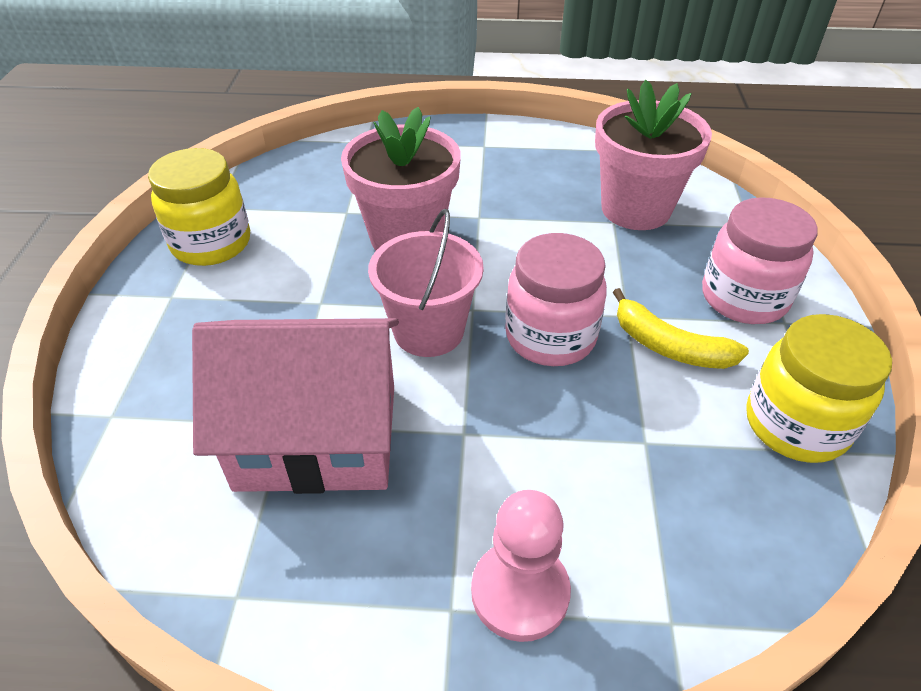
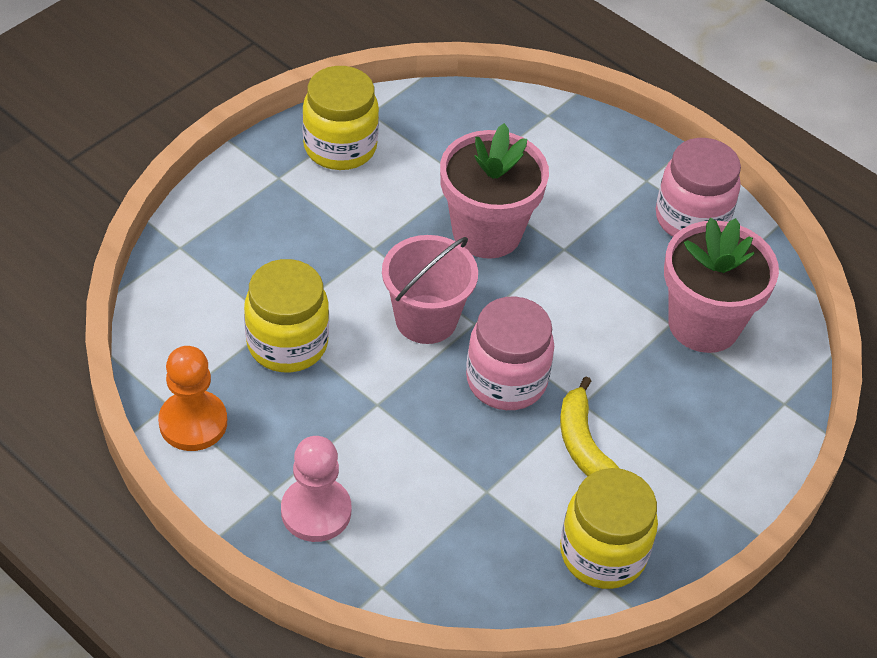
camera: 35 degrees right, 5 degrees up
pink house [192,318,399,494] -> yellow jar [244,259,329,372]
pink jar [702,197,818,324] -> pink jar moved to [656,138,741,237]
none -> orange pawn [158,346,227,451]

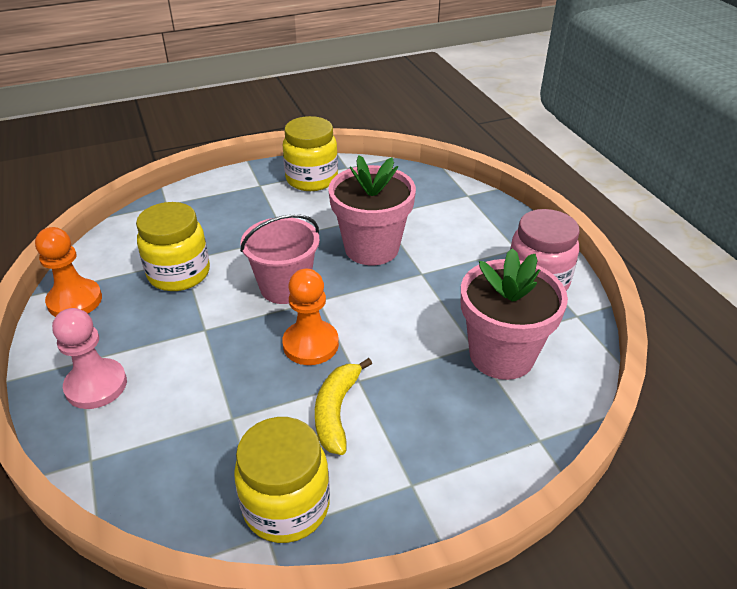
camera: 30 degrees right, 10 degrees down
pink jar [466,296,554,410] -> orange pawn [282,269,339,365]

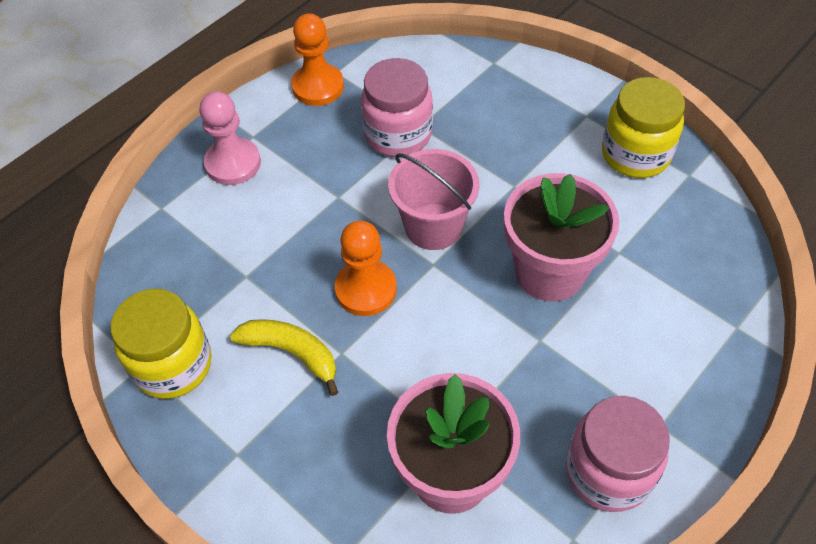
camera: 65 degrees right, 15 degrees up
yellow jar [136,202,210,291] -> pink jar [361,58,433,157]
yellow banana [315,358,372,455] -> yellow banana turned 45 degrees clockwise [230,319,338,396]

